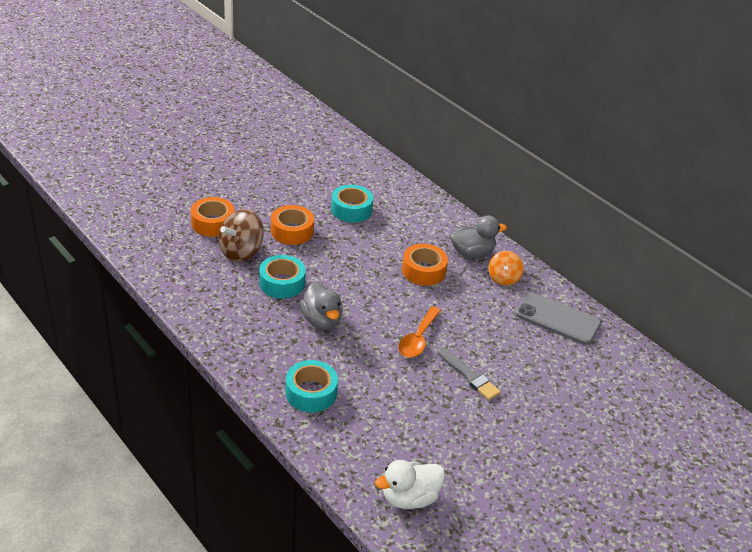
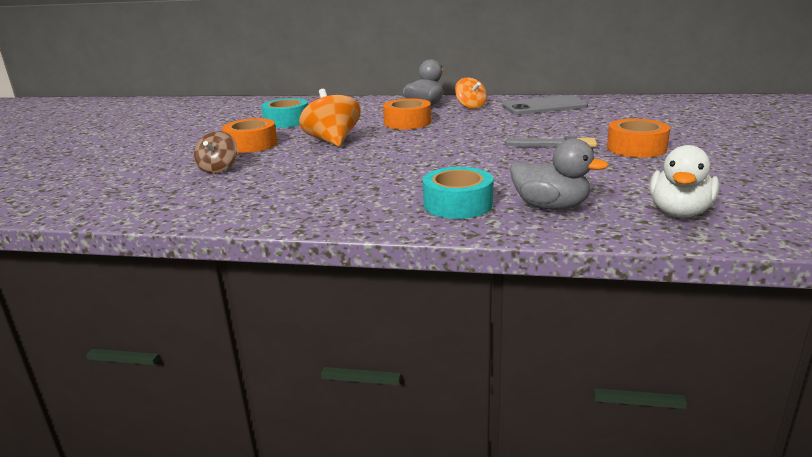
camera: 35 degrees left, 15 degrees down
orange tape [191,197,234,237] -> orange tape moved to [607,119,670,158]
brown spinning top [219,209,264,262] -> brown spinning top [194,131,237,174], size x0.65
turquoise tape [259,255,306,299] -> none
grey duck [300,282,343,330] -> grey duck moved to [510,138,609,210]
orange spoon [398,307,441,358] -> none
none -> orange spinning top [299,89,361,147]

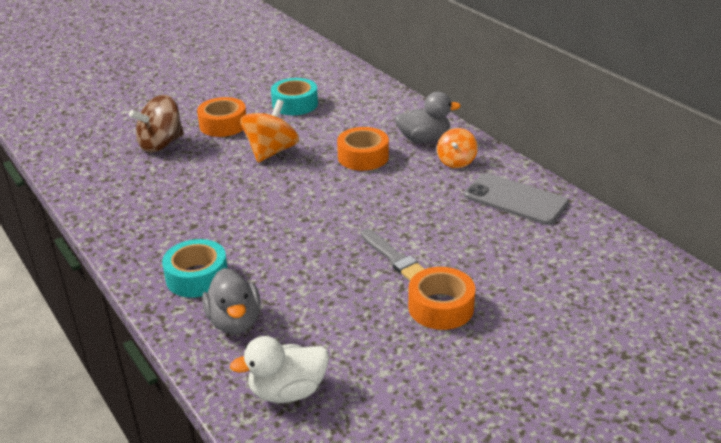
camera: 45 degrees right, 10 degrees up
brown spinning top [194,131,237,174] -> brown spinning top [129,95,184,153], size x1.55

